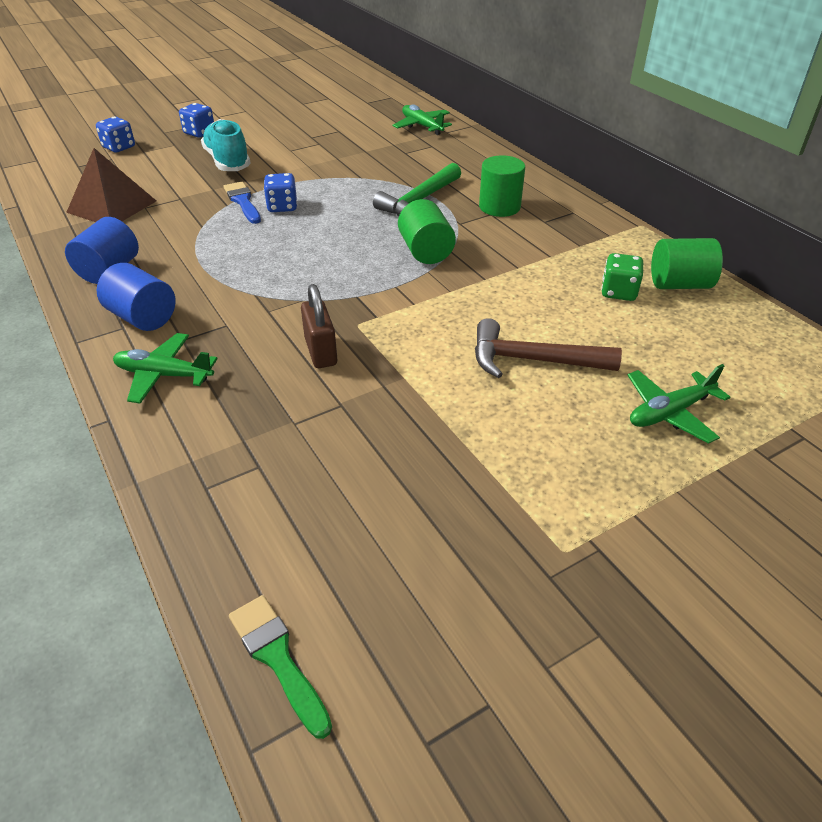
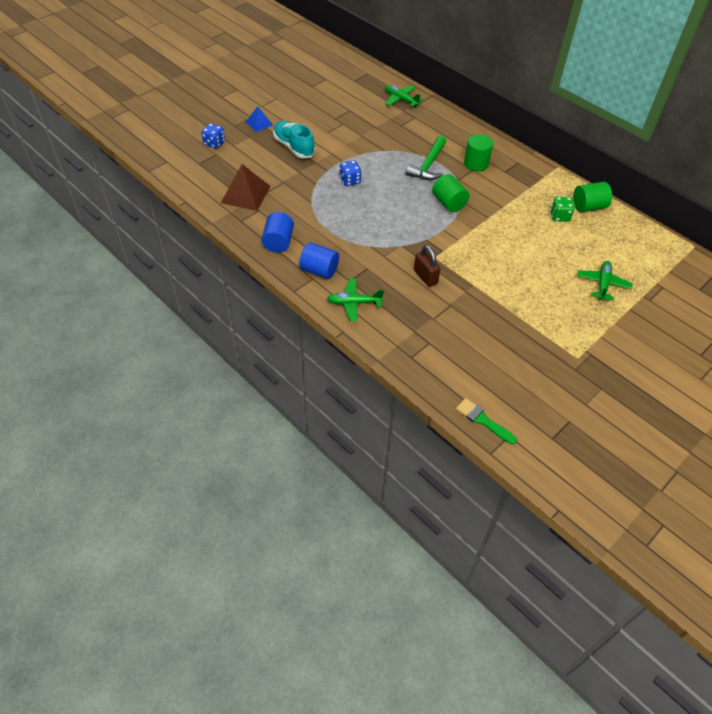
camera: 15 degrees left, 10 degrees up
blue dice [179,103,214,138] -> blue pyramid [246,106,273,132]
blue brush [224,182,261,224] -> none
brown hammer [475,318,622,378] -> none
green plane [627,364,730,444] -> green plane turned 150 degrees clockwise [577,261,633,301]

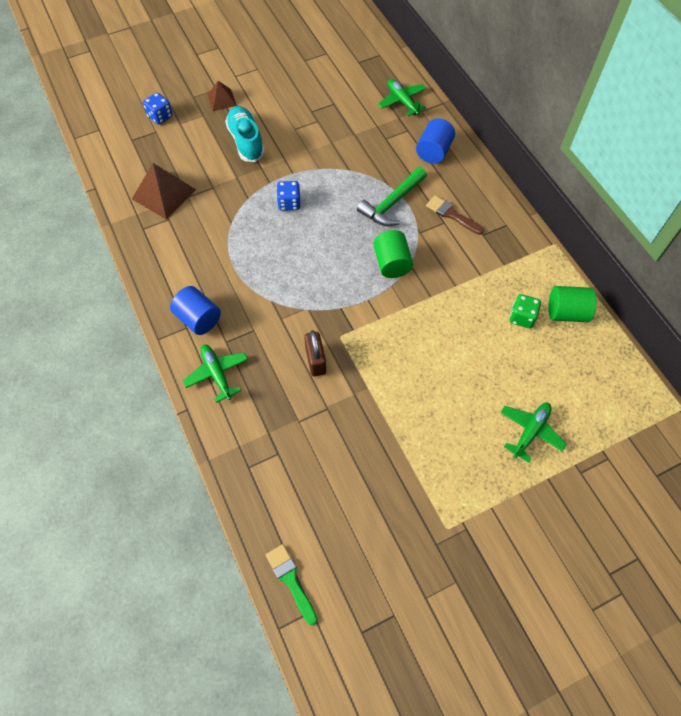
camera: 20 degrees right, 10 degrees up
blue pyramid [246,106,273,132] -> brown pyramid [207,81,237,111]
blue cylinder [261,212,294,253] -> blue cylinder moved to [416,118,455,164]
green plane [327,279,384,321] -> green plane turned 45 degrees clockwise [183,345,248,403]
green cylinder [464,134,493,172] -> brown brush [426,195,484,235]

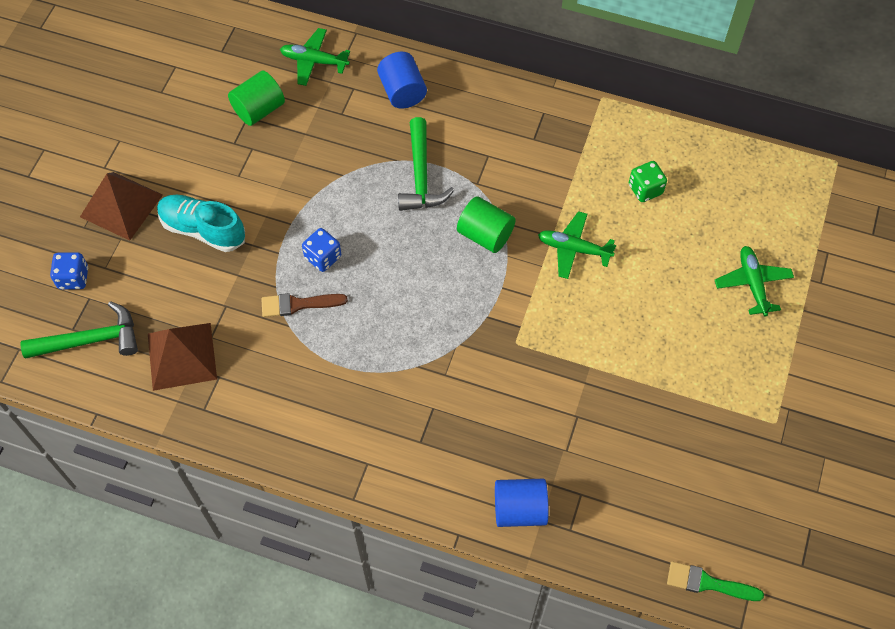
camera: 45 degrees left, 0 degrees up
blue cylinder [170,286,221,335] -> blue cylinder moved to [495,479,549,527]
green plane [183,345,248,403] -> green plane moved to [538,211,616,279]
brown pyramid [207,81,237,111] -> brown pyramid [80,172,163,240], size x1.72
brown padlock [304,330,326,377] -> none
brown brush [426,195,484,235] -> brown brush moved to [261,293,348,317]
green cylinder [548,286,596,322] -> green cylinder moved to [228,71,285,126]
none -> green hammer [20,301,138,359]

